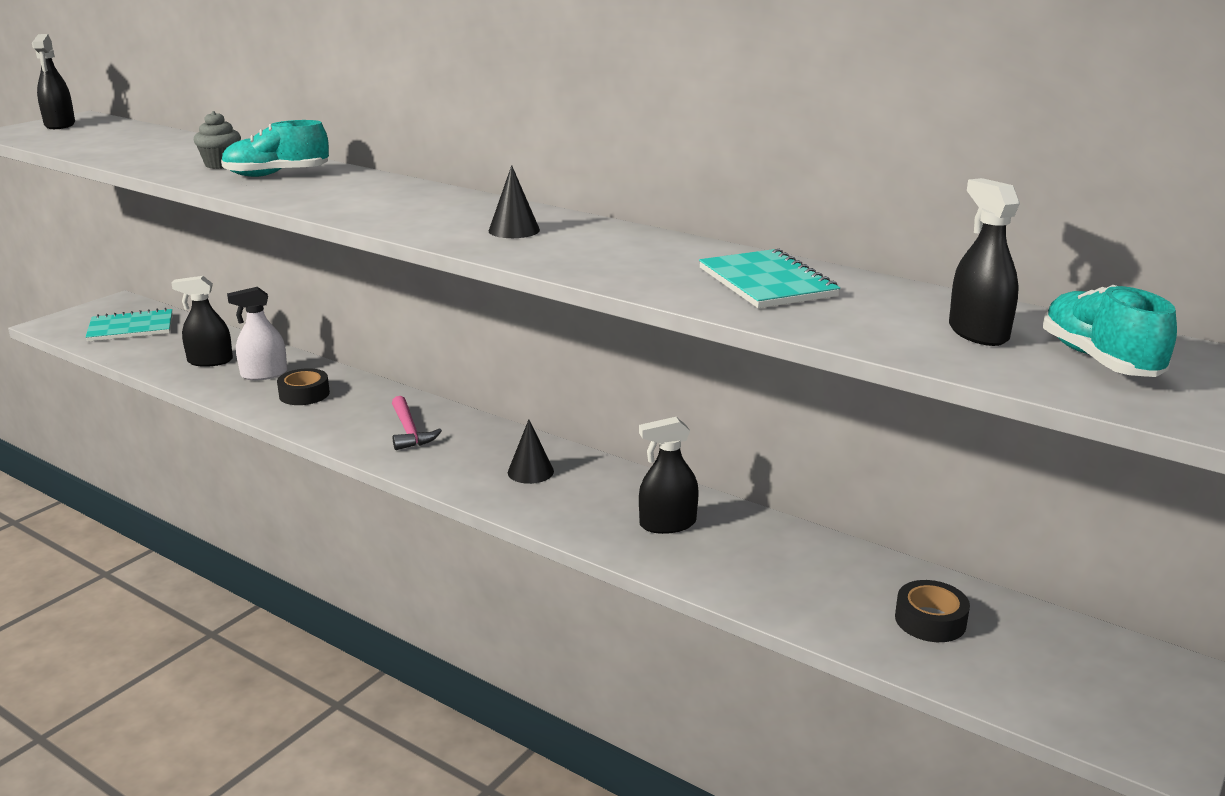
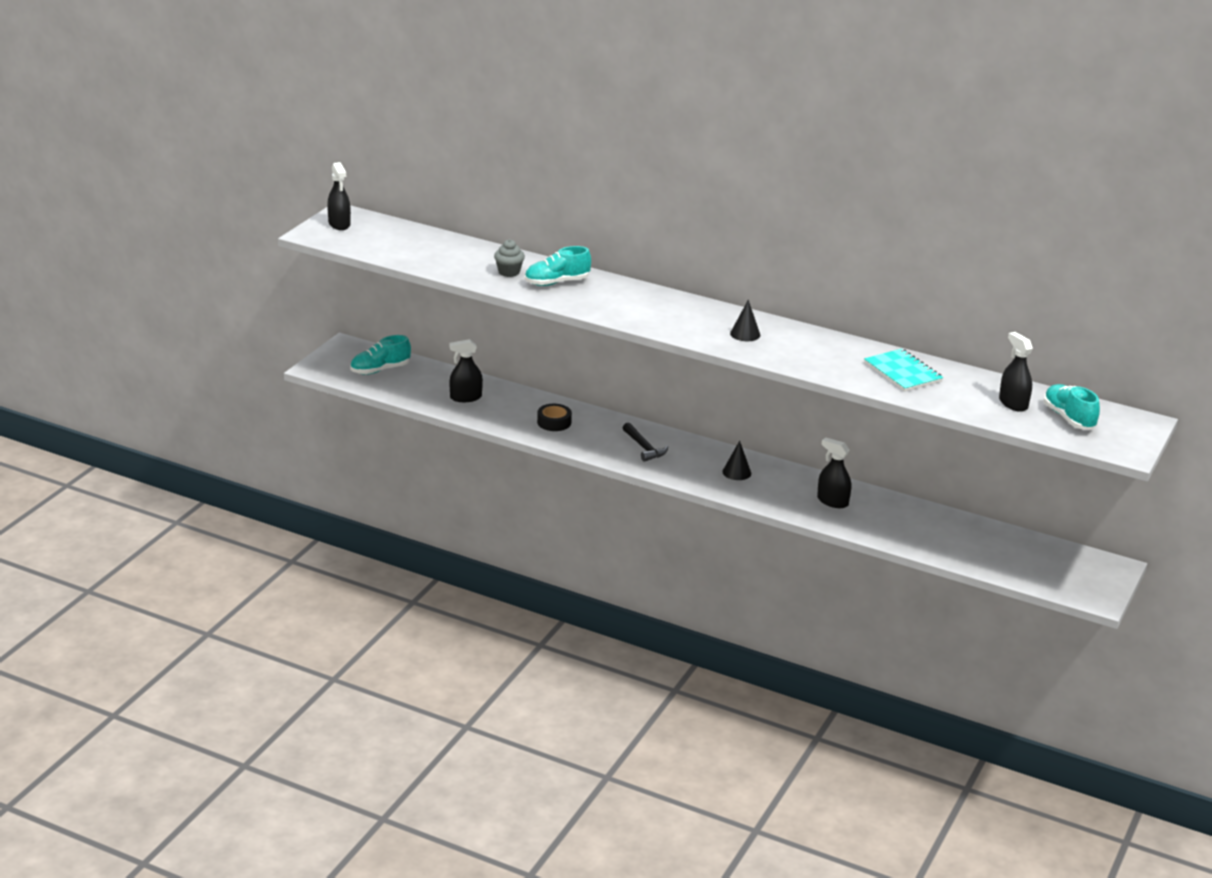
camera: 10 degrees left, 5 degrees up
turquoise notebook [86,308,173,342] -> turquoise shoe [350,335,411,375]
white spray bottle [227,287,287,380] -> none
pink hammer [392,396,442,450] -> black hammer [623,423,668,462]
black spray bottle [639,417,699,534] -> black spray bottle turned 60 degrees clockwise [817,438,851,508]
black tape [895,580,970,642] -> none

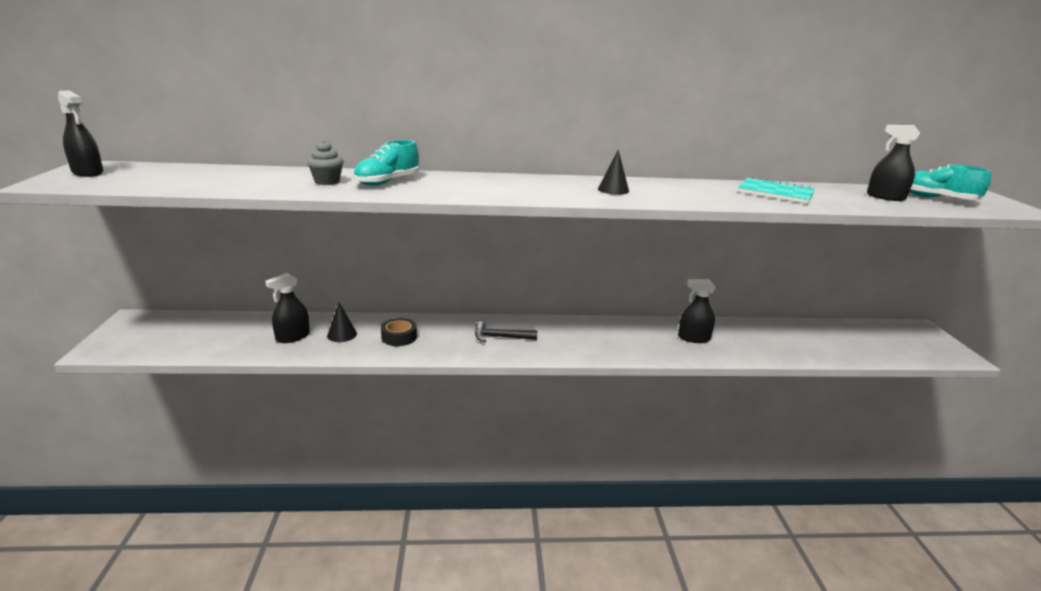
camera: 30 degrees left, 5 degrees down
turquoise shoe [350,335,411,375] -> none
black hammer [623,423,668,462] -> black hammer turned 150 degrees clockwise [475,321,537,342]
black cone [722,441,751,480] -> black cone moved to [327,303,357,342]

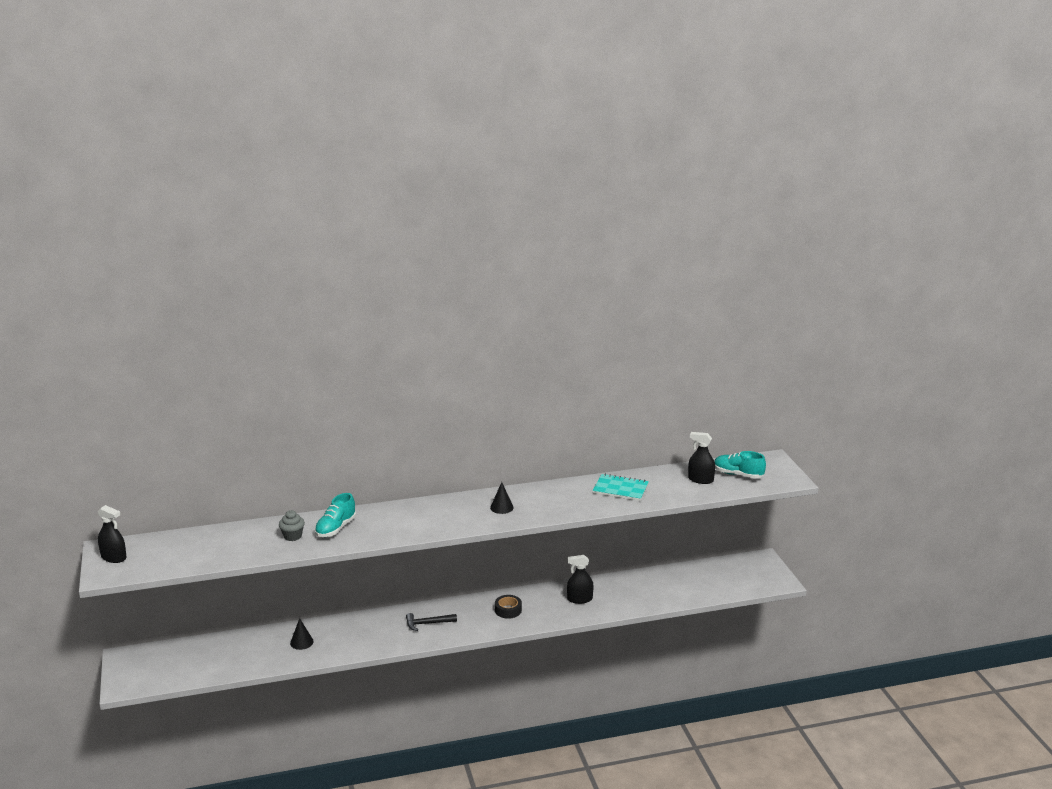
camera: 10 degrees left, 0 degrees up
black spray bottle [265,273,310,343] -> none
black tape [381,318,417,346] -> black tape moved to [495,595,522,619]

